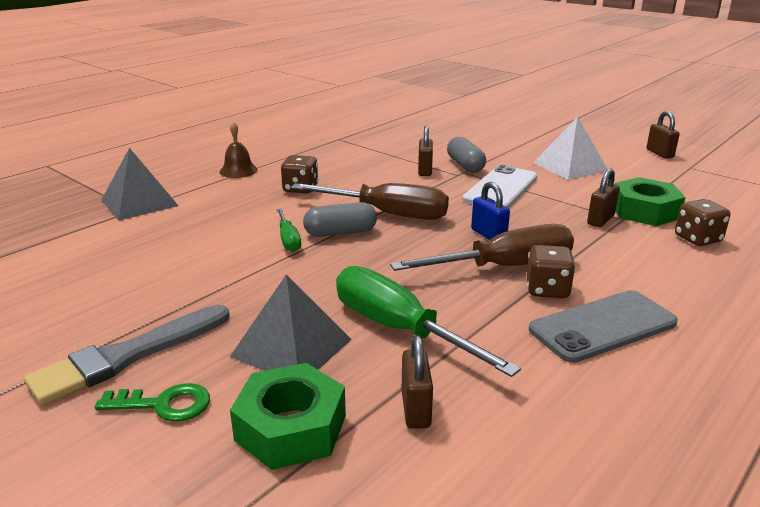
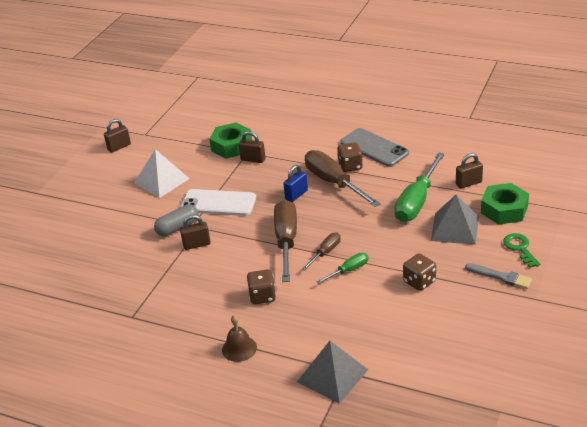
camera: 105 degrees left, 10 degrees up
grey brush [24,305,230,405] -> grey brush [465,263,532,289], size x0.61
grey capsule [303,202,377,237] -> brown screwdriver [302,232,341,270]
brown dice [675,199,730,246] -> brown dice moved to [403,253,436,291]

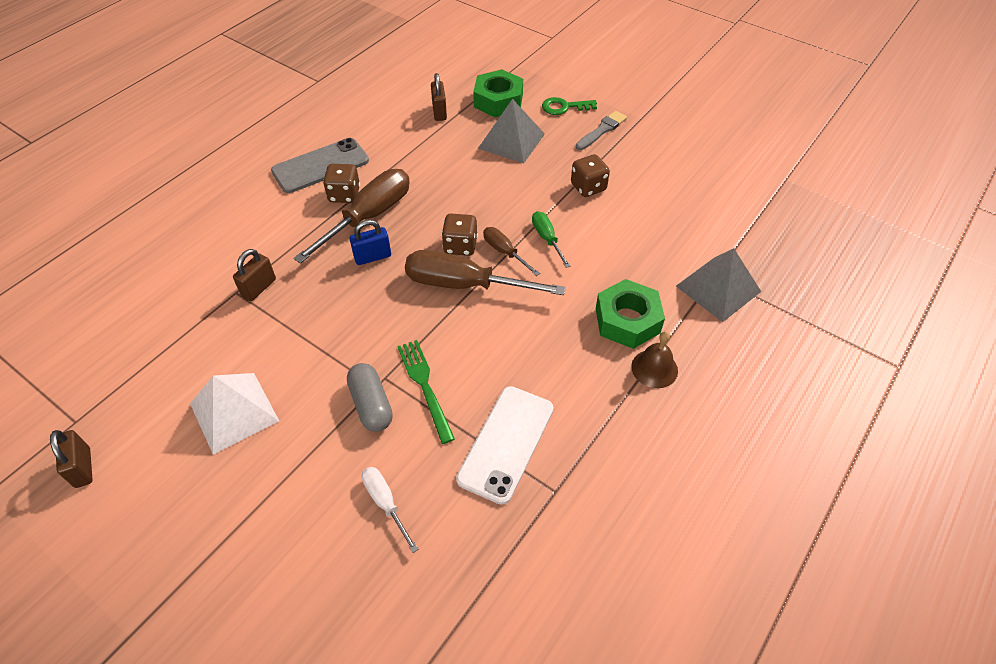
camera: 80 degrees left, 15 degrees up
white phone [180,189,256,216] -> white phone moved to [456,386,554,505]
brown padlock [180,215,211,250] -> green fork [397,340,455,444]
green nut [209,123,252,159] -> green nut moved to [596,279,665,349]
brown dice [247,269,276,304] -> brown dice moved to [441,214,478,256]
blue padlock [283,165,308,202] -> blue padlock turned 75 degrees counterclockwise [350,220,391,265]
brown screwdriver [305,150,381,207] -> brown screwdriver turned 150 degrees clockwise [293,169,410,264]
green screwdriver [394,152,445,222] -> none
none -> white screwdriver [362,467,418,553]

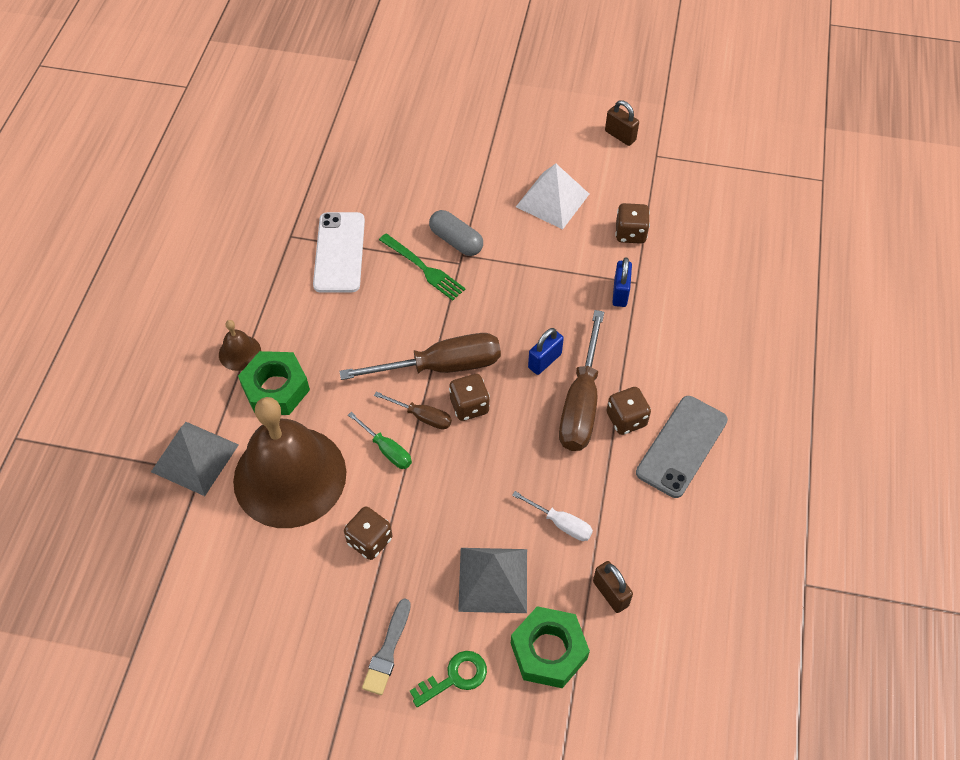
camera: 155 degrees right, 5 degrees up
brown padlock [233,249,276,301] -> blue padlock [612,257,632,307]
white screwdriver [362,467,418,553] -> white screwdriver moved to [512,491,593,541]
none -> brown bell [233,397,346,528]
none -> brown dice [615,203,650,244]

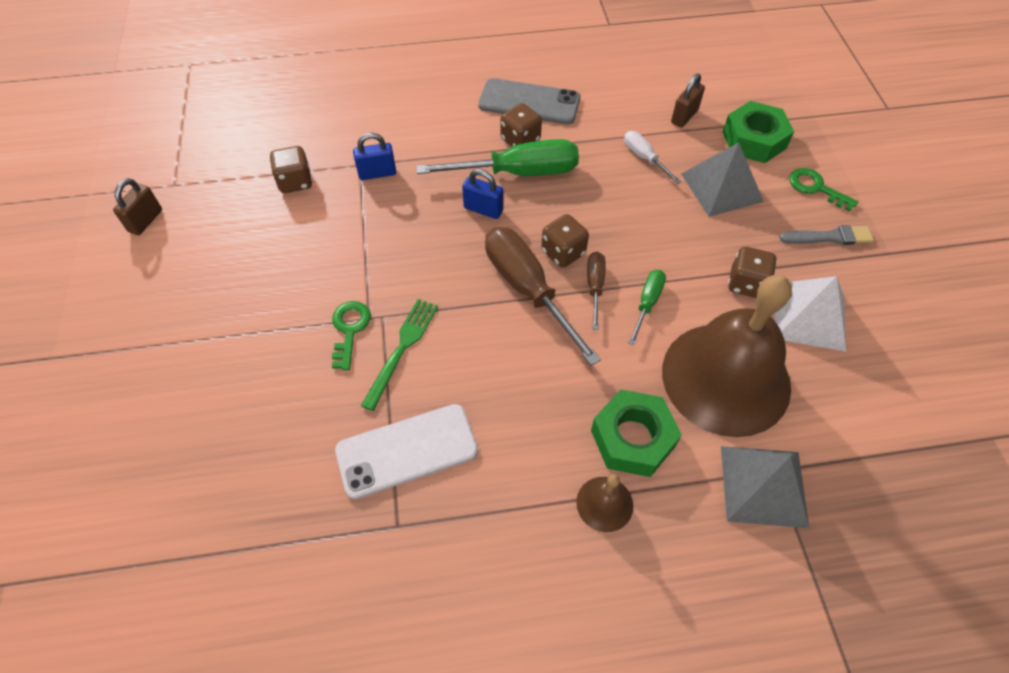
camera: 110 degrees left, 0 degrees up
grey capsule [429,210,483,256] -> green key [332,301,371,370]
white screwdriver [512,491,593,541] -> white screwdriver turned 45 degrees counterclockwise [624,131,681,184]
white pyramid [516,164,589,229] -> white pyramid moved to [775,276,846,352]
brown screwdriver [559,310,604,451] -> green screwdriver [416,139,579,176]

